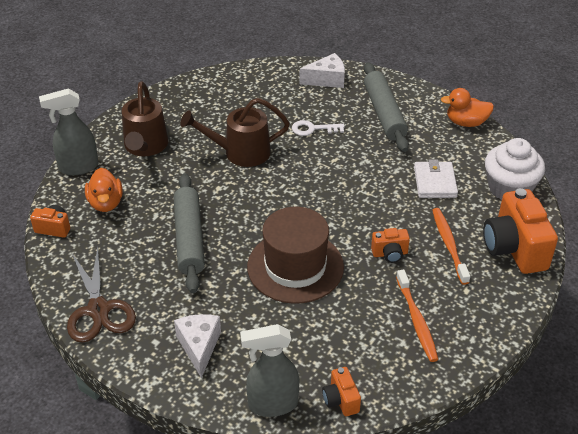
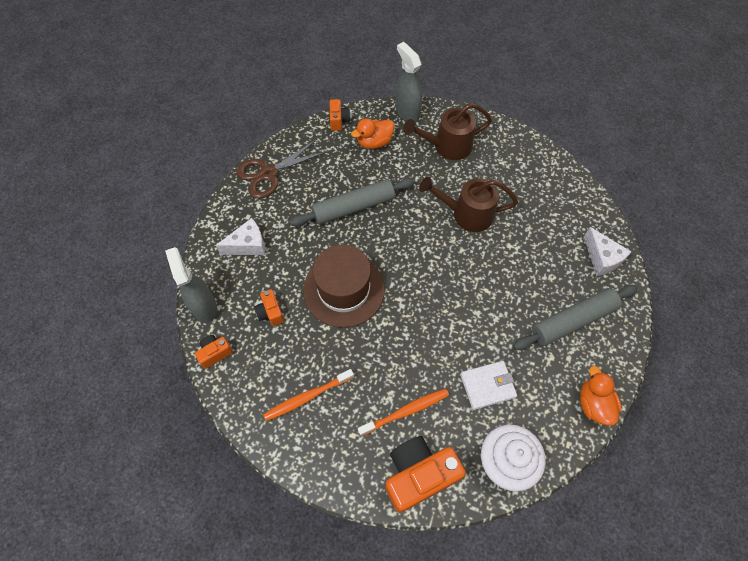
camera: 75 degrees right, 20 degrees up
brown watering can [180,98,290,167] -> brown watering can turned 60 degrees counterclockwise [419,176,518,232]
white key [292,120,344,136] -> none
orange camera [371,228,410,263] -> orange camera moved to [254,289,284,326]

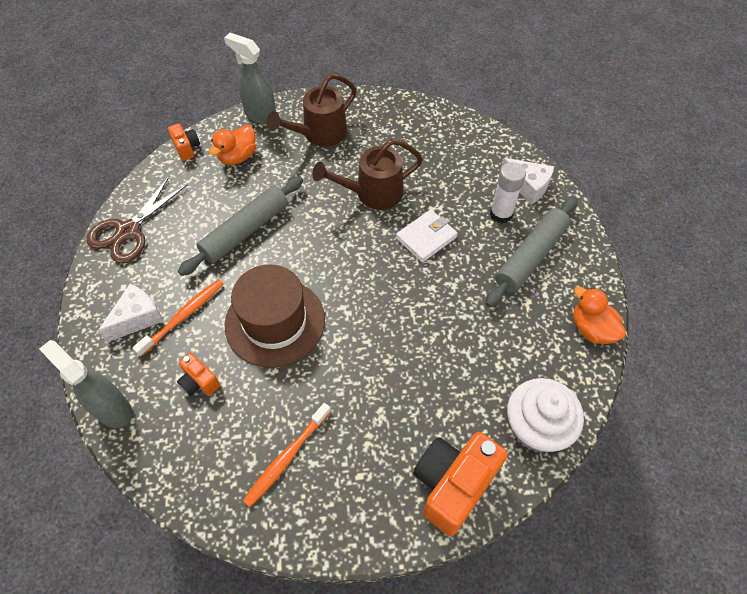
camera: 25 degrees left, 5 degrees down
orange camera [195,335,233,369] -> none
orange toothbrush [358,389,449,436] -> orange toothbrush moved to [132,279,224,357]
white wallet [460,361,517,410] -> white wallet moved to [396,210,458,263]
none -> white glue stick [490,162,526,224]

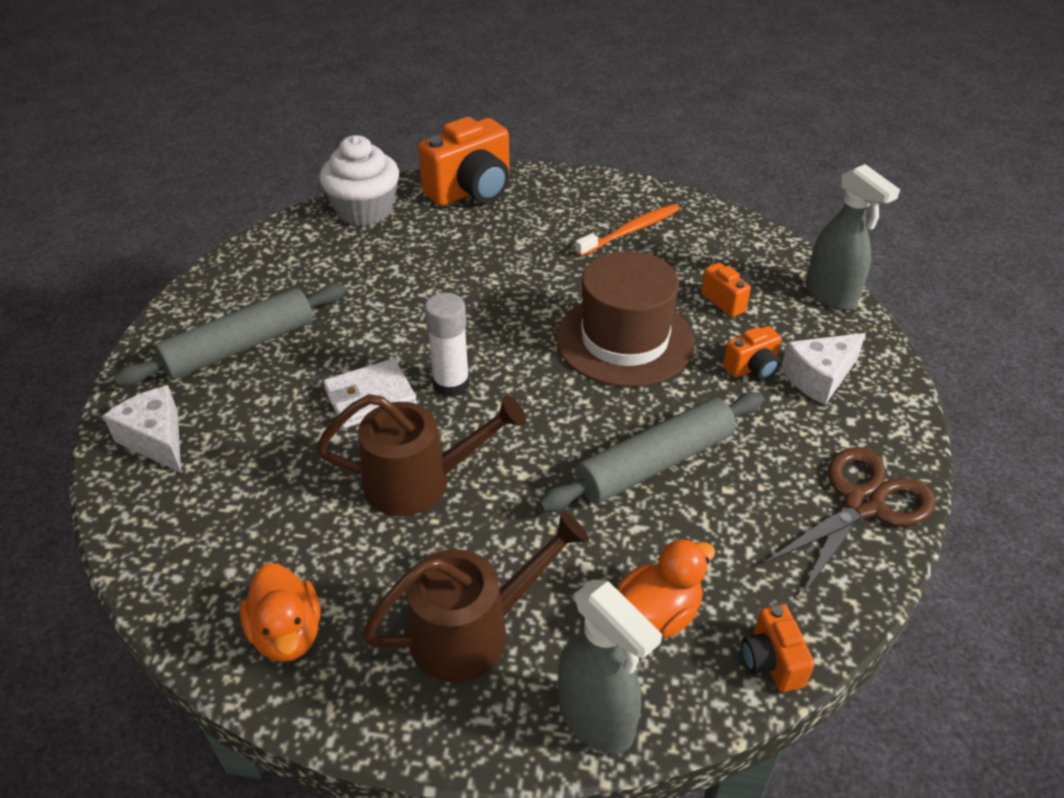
camera: 165 degrees left, 15 degrees down
orange toothbrush [132,279,224,357] -> orange camera [723,326,781,379]
white glue stick [490,162,526,224] -> white glue stick moved to [425,293,470,397]
orange duck [573,287,626,344] -> orange duck moved to [239,563,321,662]

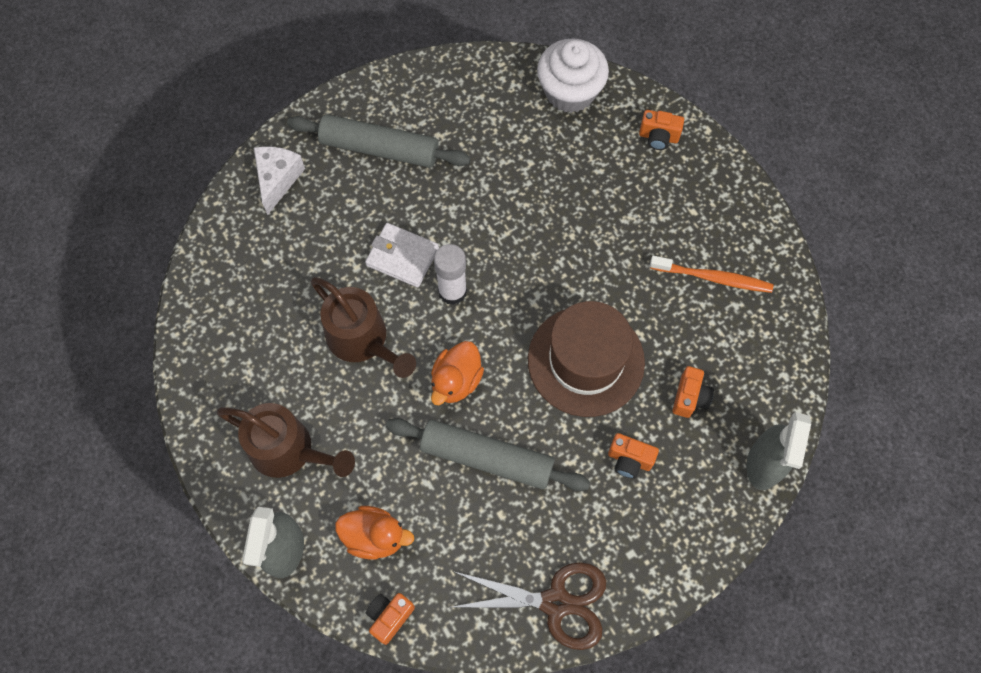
camera: 50 degrees right, 25 degrees up
orange duck [239,563,321,662] -> orange duck moved to [431,341,484,405]
orange camera [418,117,510,206] -> orange camera [639,110,684,150], size x0.49
white cheese [781,333,866,405] -> none

